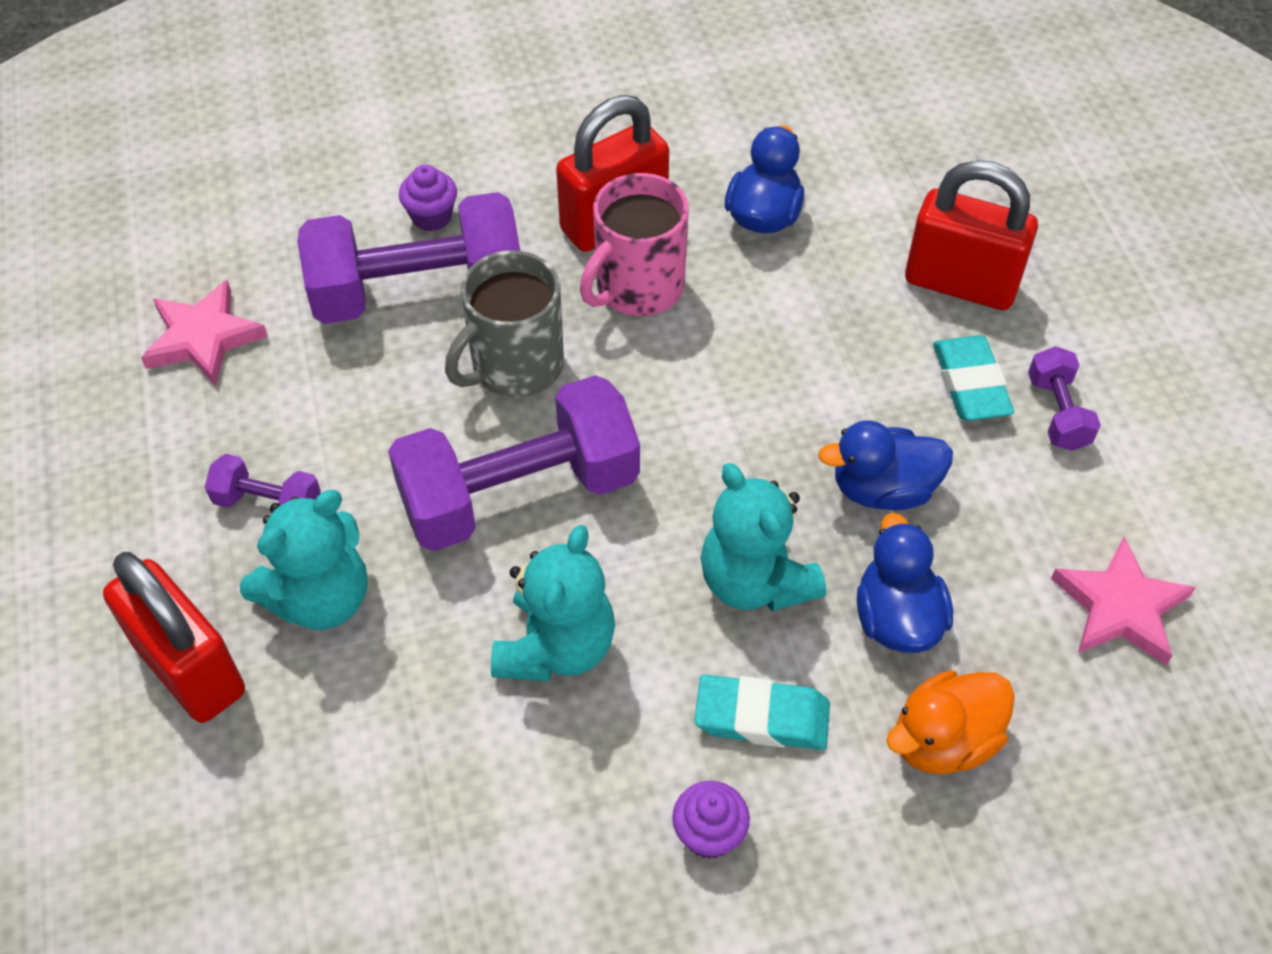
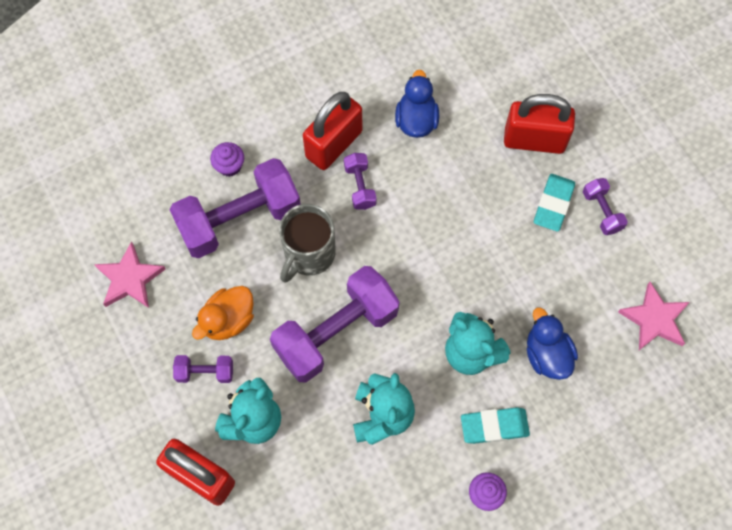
camera: 15 degrees left, 15 degrees up
pink mug [580,173,689,316] -> purple dumbbell [344,153,377,210]
blue duck [818,420,953,510] -> none
orange duck [886,670,1015,774] -> orange duck moved to [192,286,254,340]
turquoise eraser [933,335,1014,421] -> turquoise eraser turned 45 degrees clockwise [534,174,575,232]

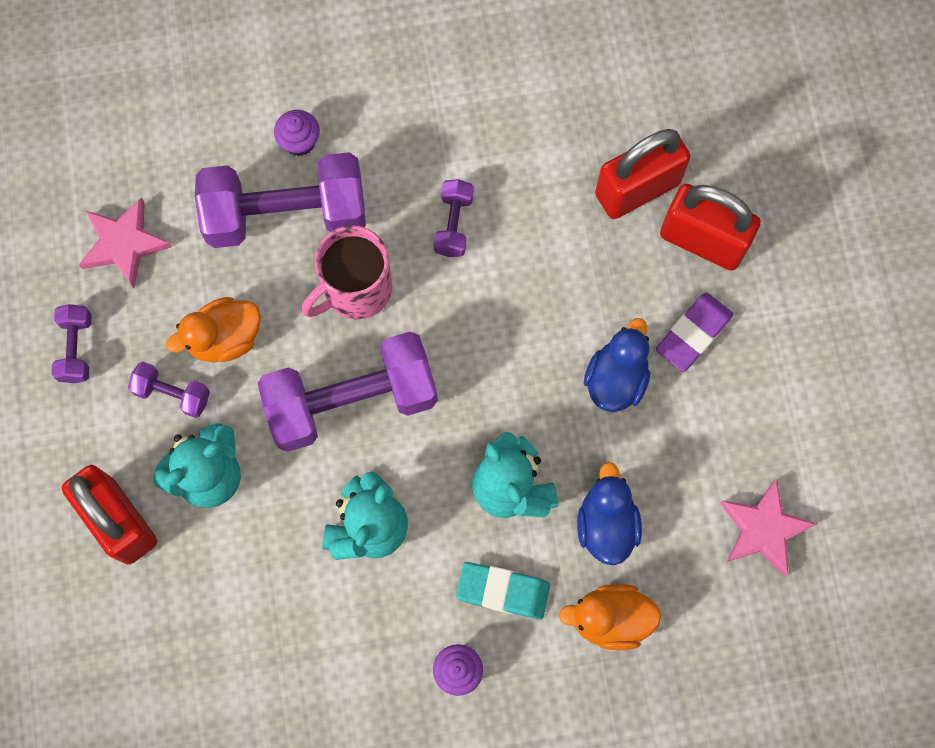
camera: 20 degrees right, 5 degrees up
grey mug [279,204,336,283] -> pink mug [302,225,392,320]
red padlock [303,92,362,170] -> red padlock moved to [595,129,691,219]
blue duck [395,70,439,138] -> blue duck moved to [584,318,650,412]
turquoise eraser [534,174,575,232] -> purple eraser [656,292,733,372]
purple dumbbell [583,178,628,235] -> purple dumbbell moved to [52,304,92,383]
none -> orange duck [559,584,662,650]

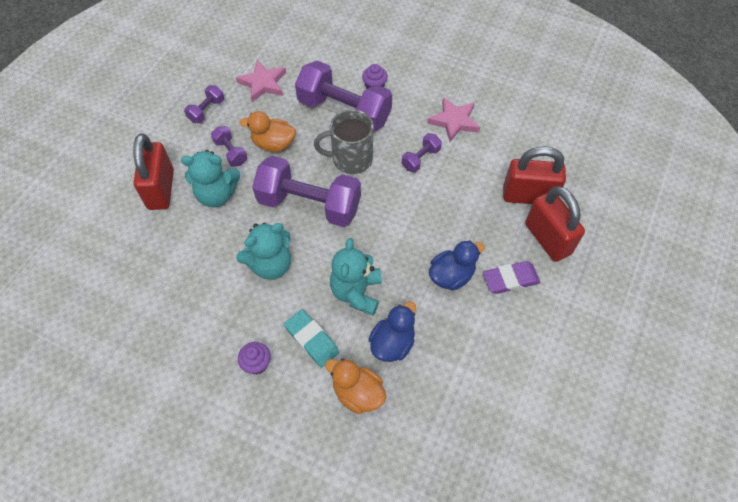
camera: 35 degrees right, 15 degrees down
pink mug [302,225,392,320] -> grey mug [314,109,374,174]
pink star [720,478,817,577] -> pink star moved to [427,97,480,142]

